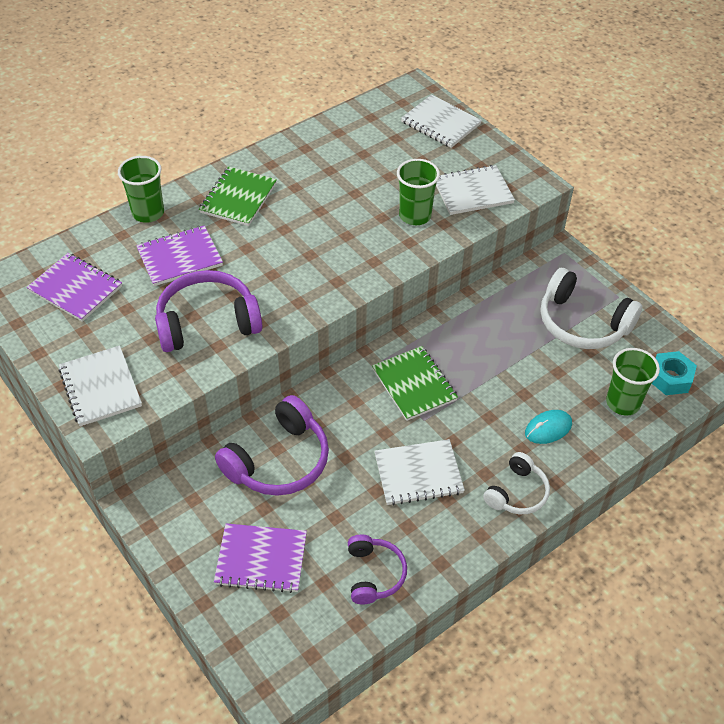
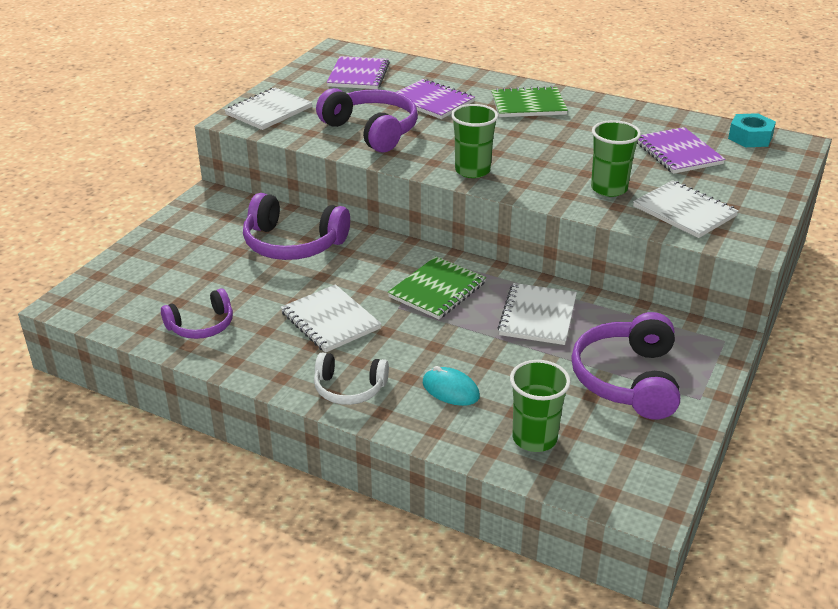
camera: 65 degrees right, 15 degrees down
green cup [118,156,164,223] -> green cup moved to [451,104,498,178]
purple notebook [214,523,307,593] -> purple notebook moved to [637,127,725,174]
white notebook [401,95,482,148] -> white notebook moved to [497,283,577,345]
white headphones [541,268,642,349] -> purple headphones [571,312,680,419]
turquoise nut [652,351,697,395] -> turquoise nut moved to [728,113,776,147]

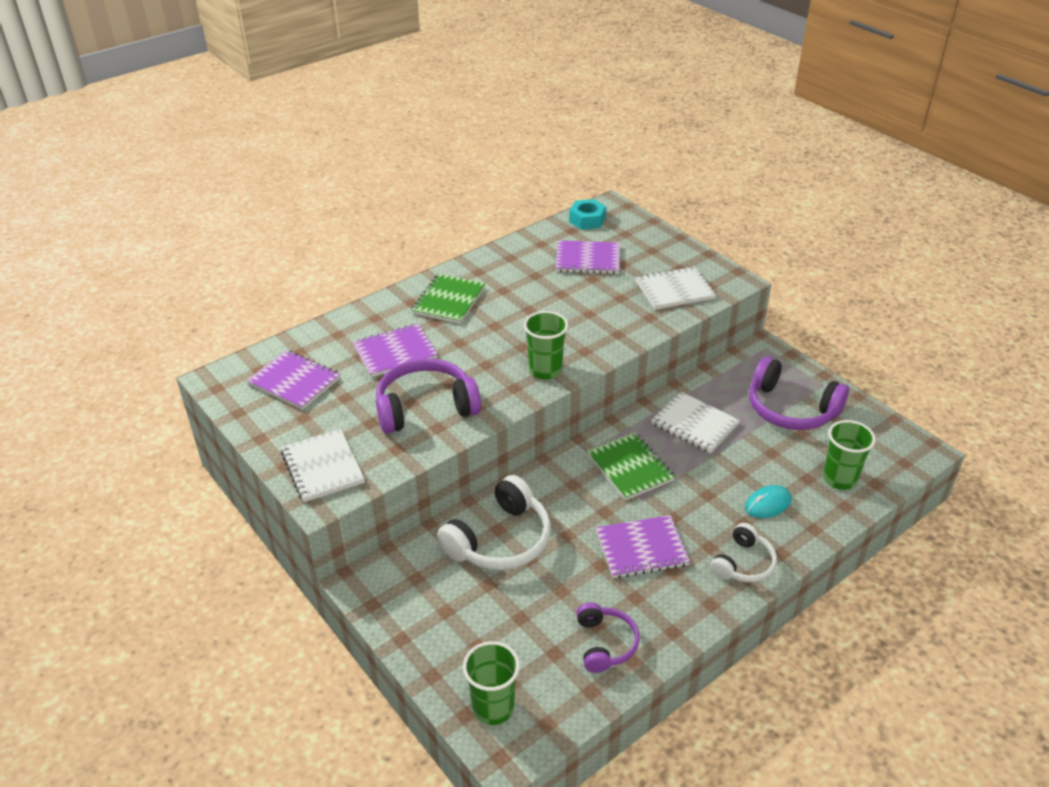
camera: 65 degrees left, 5 degrees up
purple headphones [243,193,350,260] -> white headphones [437,475,551,570]
white notebook [281,284,381,353] -> purple notebook [596,515,690,578]
green cup [591,120,641,197] -> green cup moved to [463,641,520,725]

